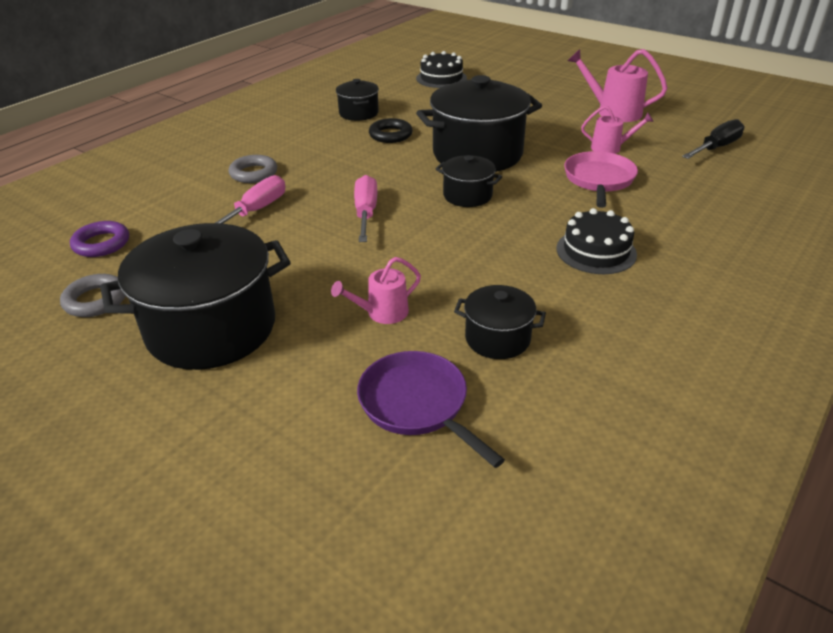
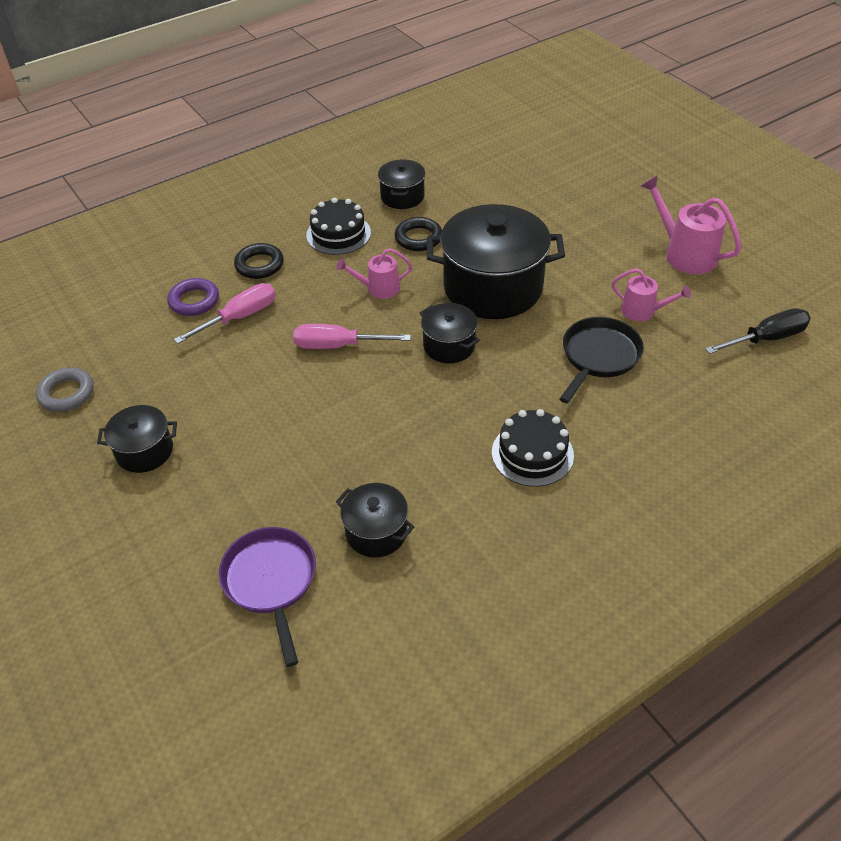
camera: 20 degrees right, 10 degrees up
purple ring [70,221,129,257] -> purple ring moved to [167,278,219,316]
black pot [100,223,291,370] -> black pot [97,405,177,473], size x0.50
grey ring [229,155,277,183] -> black ring [234,243,284,279]
pink watering can [331,257,421,324] -> pink watering can moved to [336,248,412,299]
pink screwdriver [354,175,378,242] -> pink screwdriver turned 105 degrees counterclockwise [293,324,411,349]
black cake [416,51,467,88] -> black cake moved to [306,198,371,255]
pink pan [564,151,638,208] -> black pan [560,317,644,404]

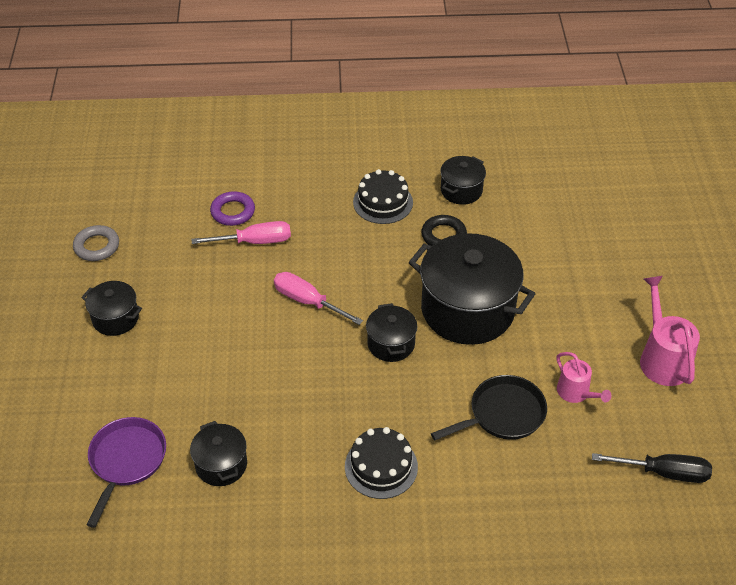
camera: 30 degrees right, 0 degrees up
black ring [234,243,284,279] -> none
pink watering can [336,248,412,299] -> none

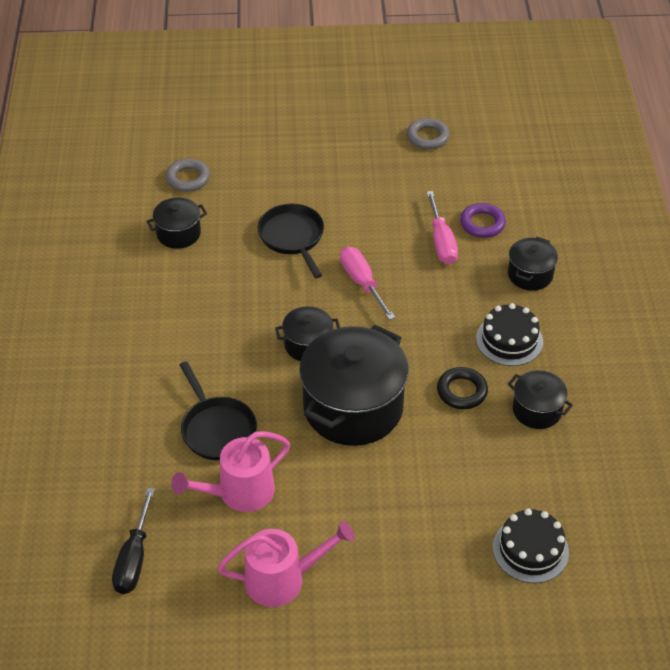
camera: 90 degrees right, 0 degrees up
black pot [81,281,142,336] -> black pot moved to [508,237,558,291]
purple pan [87,417,166,528] -> grey ring [166,159,210,192]
pink screwdriver [274,272,363,325] -> pink screwdriver turned 60 degrees counterclockwise [340,246,395,320]
black cake [345,427,418,499] -> black cake moved to [493,508,569,583]
pink watering can [556,352,611,403] -> pink watering can [171,431,290,512], size x1.62
none -> black pan [258,204,324,278]

